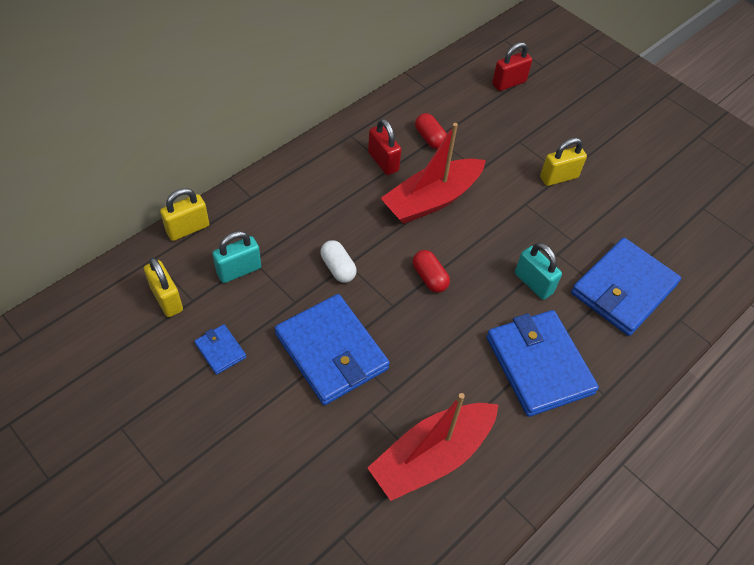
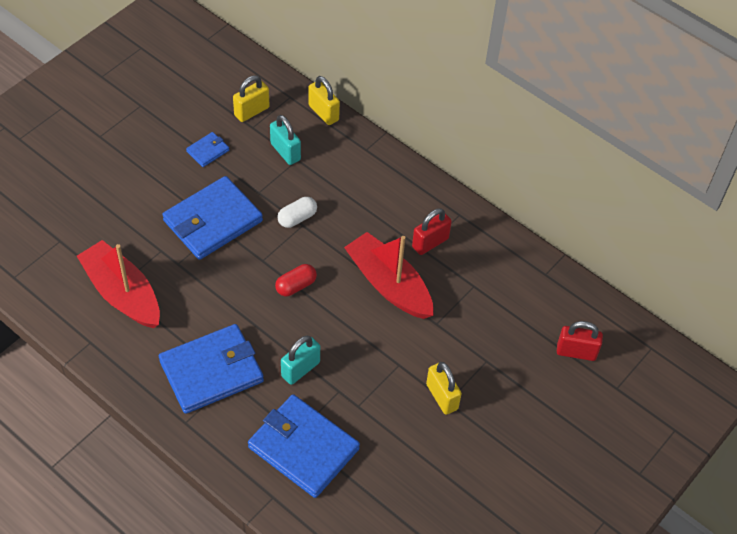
camera: 85 degrees right, 0 degrees up
red capsule [415,113,447,149] -> none
red padlock [492,42,532,91] -> red padlock turned 45 degrees counterclockwise [557,321,603,361]

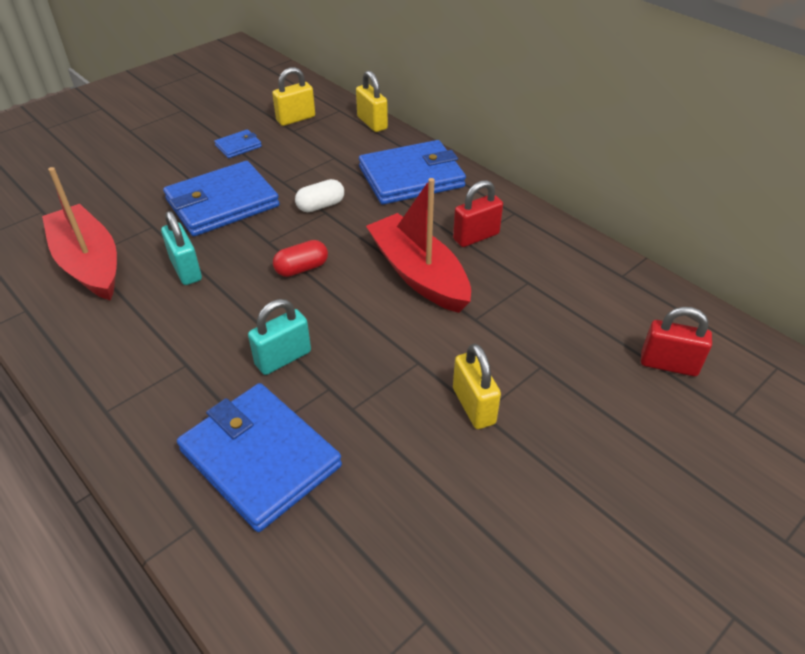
camera: 10 degrees right, 10 degrees down
blue wallet [159,324,264,414] -> blue wallet moved to [359,140,466,205]
turquoise padlock [270,115,301,165] -> turquoise padlock moved to [161,211,202,285]

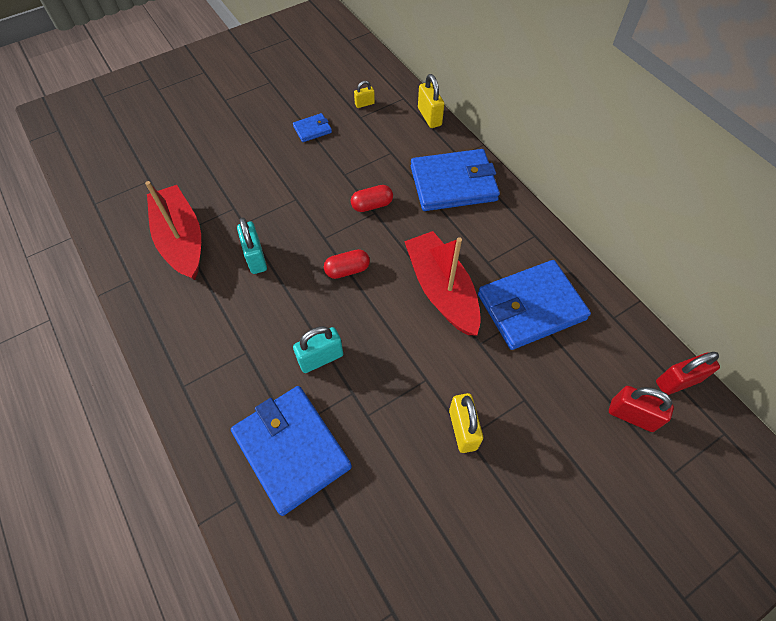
camera: 10 degrees right, 15 degrees up
blue wallet [163,161,280,236] -> blue wallet moved to [478,260,591,350]
yellow padlock [272,67,315,126] -> yellow padlock [354,81,375,108], size x0.58
white capsule [295,179,344,212] -> red capsule [351,185,393,212]
red padlock [453,180,503,247] -> red padlock moved to [656,352,720,395]

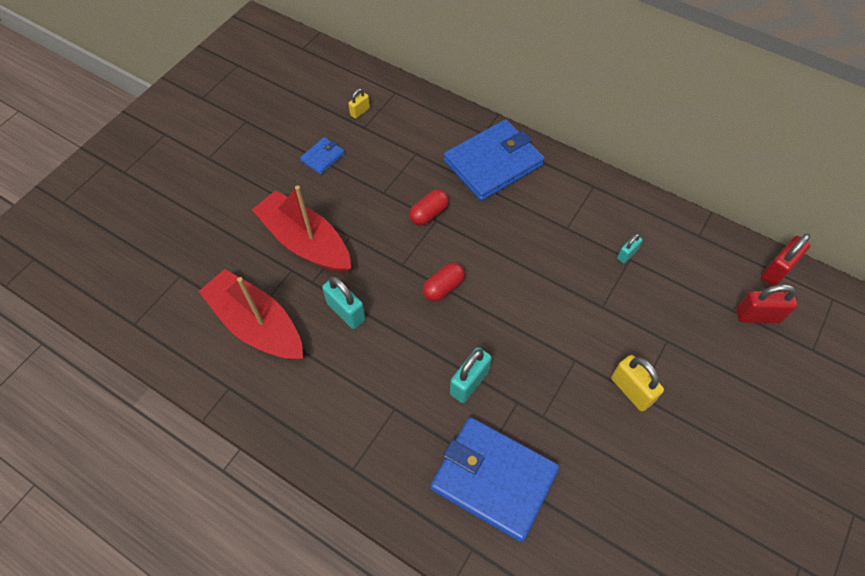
camera: 25 degrees left, 0 degrees up
red boat [404,231,481,335] -> red boat moved to [252,185,351,273]
yellow padlock [418,74,444,128] -> none
blue wallet [478,260,591,350] -> turquoise padlock [617,234,643,263]

